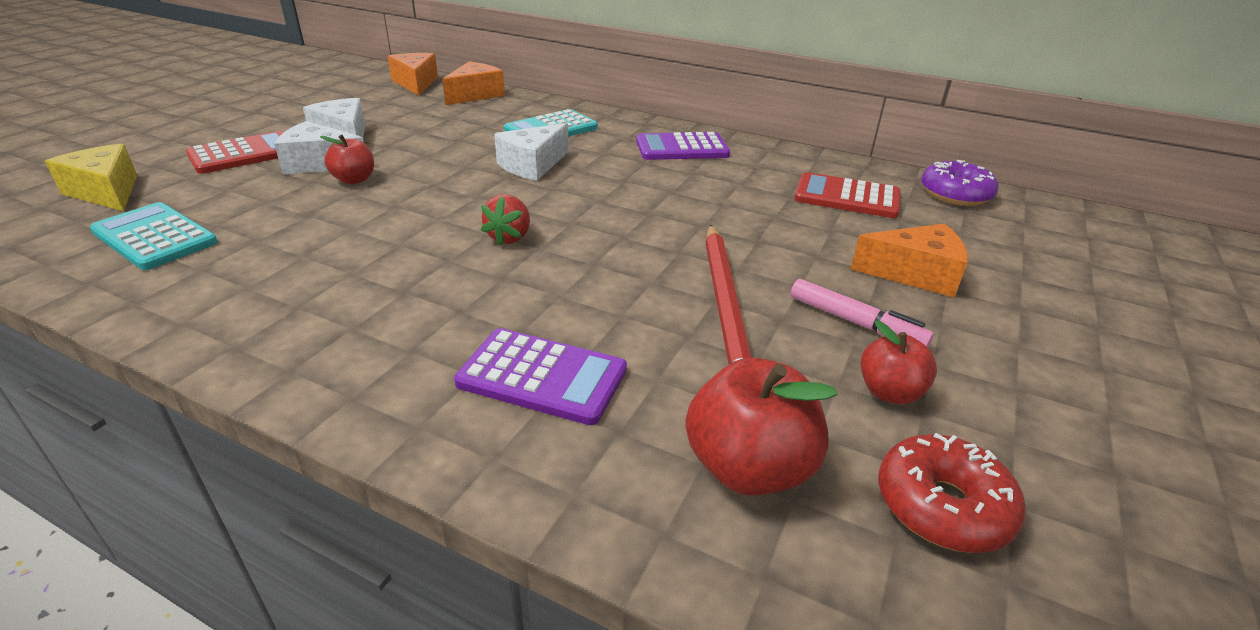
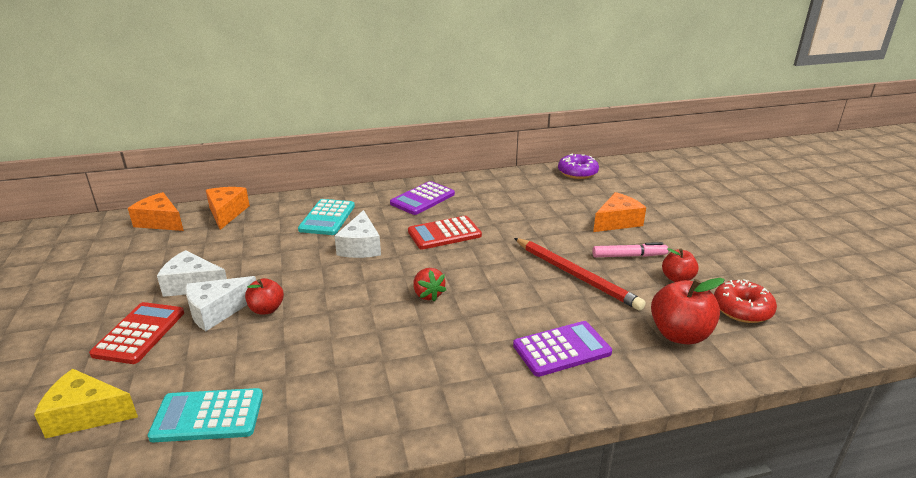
camera: 40 degrees left, 5 degrees down
red calculator [794,172,900,218] -> red calculator moved to [408,216,482,250]

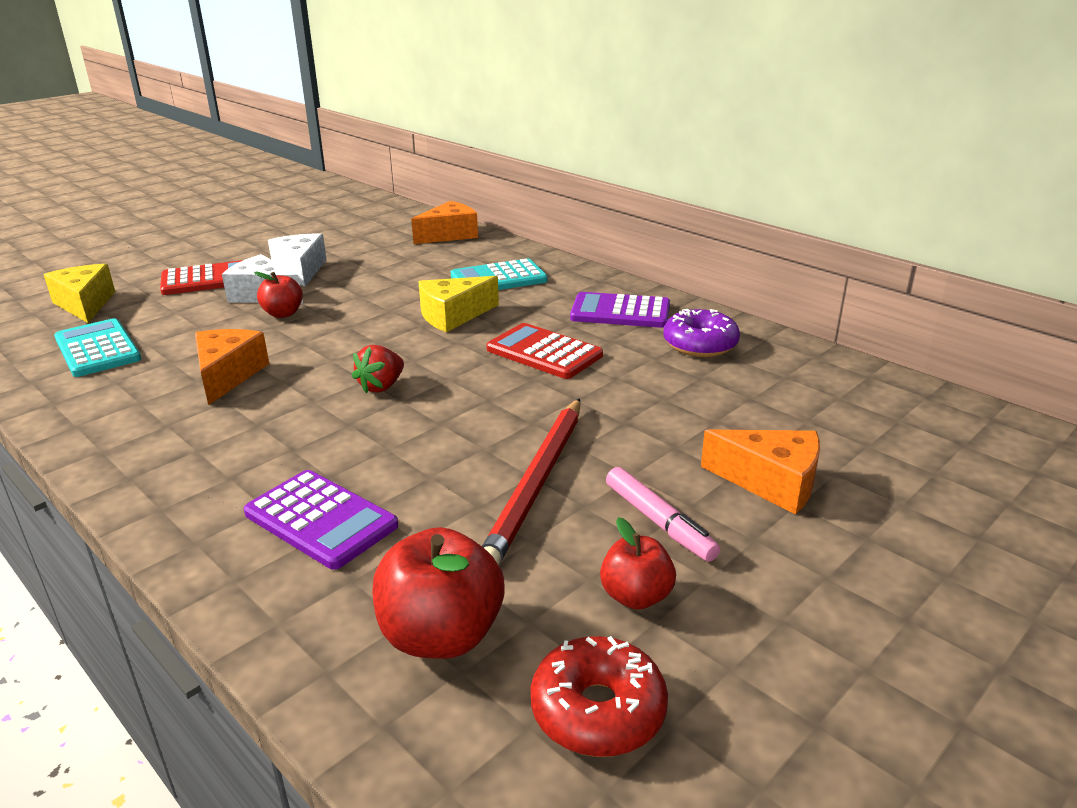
camera: 60 degrees right, 0 degrees up
orange cheese [128,192,184,231] -> orange cheese moved to [195,329,269,405]
white cheese [334,210,381,258] -> yellow cheese [418,276,499,332]
purple donut [558,154,599,179] -> purple donut moved to [663,309,740,357]

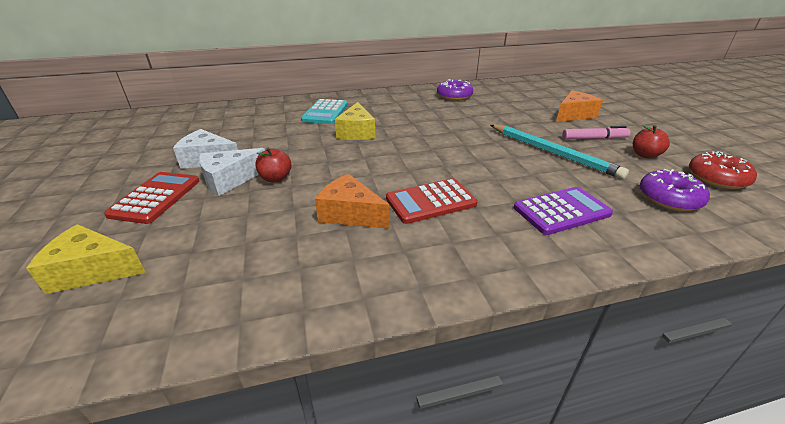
camera: 60 degrees left, 5 degrees up
turquoise calculator [54,318,141,377] -> none
red strawberry [352,345,404,394] -> none
red apple [372,527,505,659] -> purple donut [640,169,710,211]
orange cheese [411,201,478,244] -> none
red pencil [482,398,580,565] -> turquoise pencil [491,125,629,179]
red calculator [487,323,603,379] -> red calculator moved to [386,178,478,224]
purple calculator [570,292,670,328] -> none

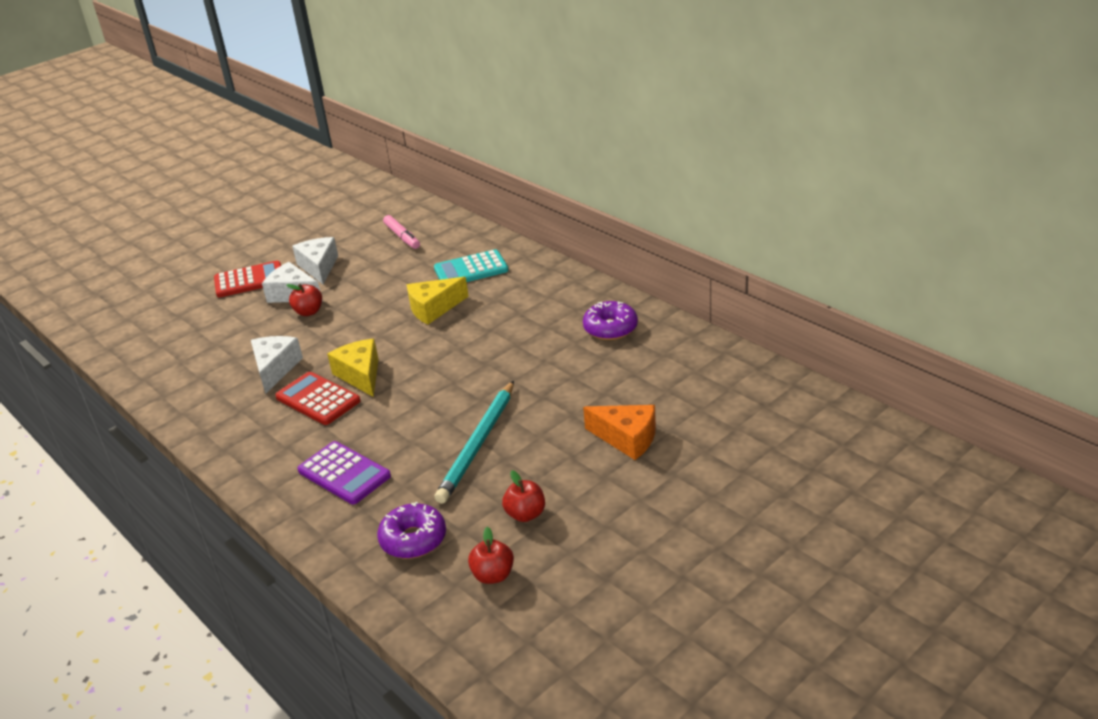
camera: 65 degrees right, 0 degrees up
yellow cheese [26,224,146,294] -> yellow cheese moved to [327,339,379,397]
orange cheese [315,174,390,229] -> white cheese [251,336,303,394]
pink marker [562,126,631,139] -> pink marker moved to [383,215,420,249]
red donut [689,151,757,189] -> red apple [468,527,514,584]

